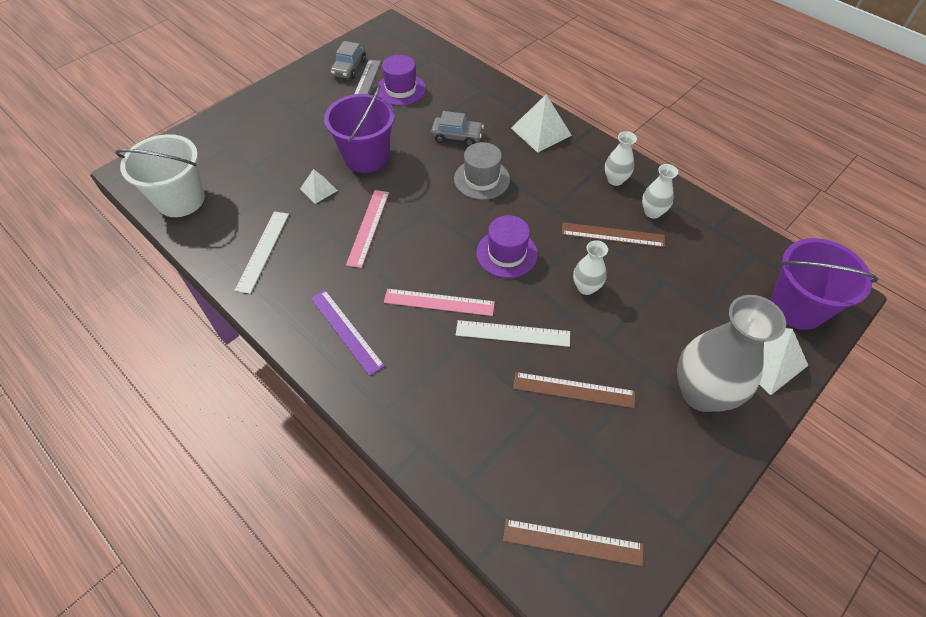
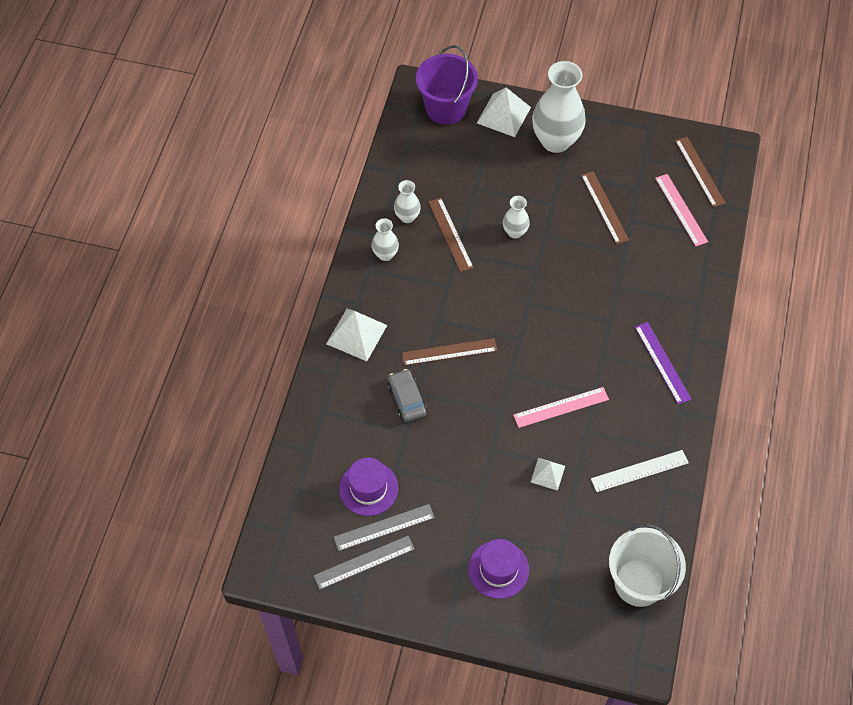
camera: 120 degrees left, 5 degrees up
purple ruler [311,290,385,376] -> purple ruler turned 45 degrees counterclockwise [635,322,692,405]
purple bucket [324,84,395,173] -> none
grey car [330,41,366,79] -> grey ruler [314,536,415,590]
pink ruler [384,289,495,316] -> pink ruler moved to [655,174,708,246]
grey hat [454,142,510,200] -> brown ruler [402,338,497,366]
white ruler [456,320,570,347] -> none
purple hat [476,215,538,278] -> purple hat moved to [468,539,529,599]
grey vase [677,295,786,412] -> white vase [532,61,586,153]

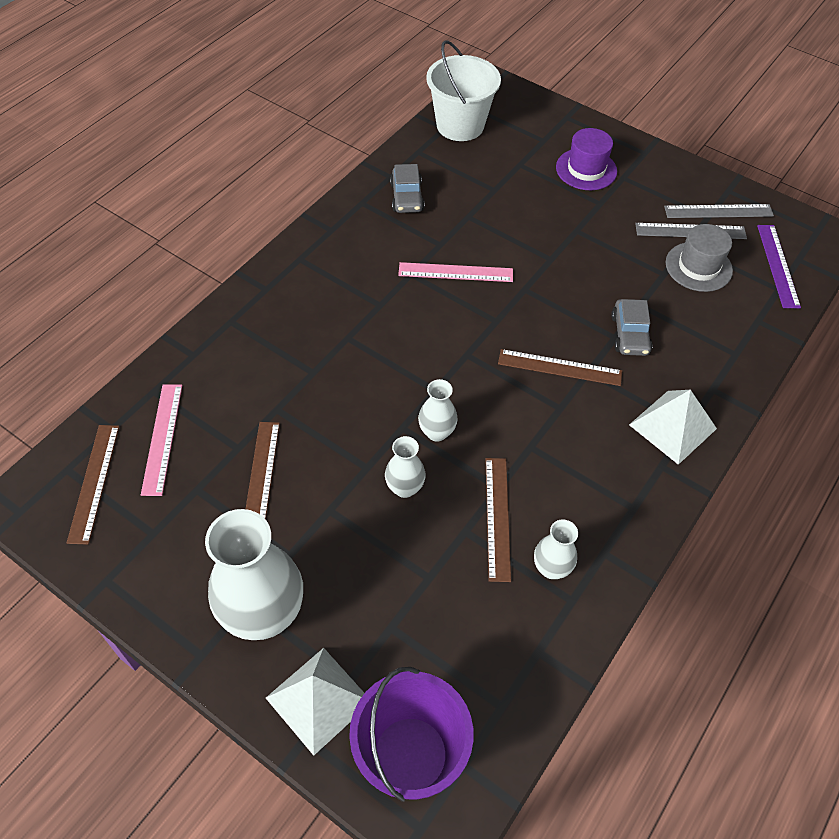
camera: 160 degrees left, 5 degrees down
purple hat [339,458,398,516] -> grey hat [666,224,733,292]
white vase [372,218,399,261] -> white vase moved to [418,379,458,442]
white pyramid [531,458,565,491] -> none
white ruler [591,450,689,492] -> grey car [390,164,425,213]
purple ruler [635,322,692,405] -> purple ruler moved to [757,225,801,308]

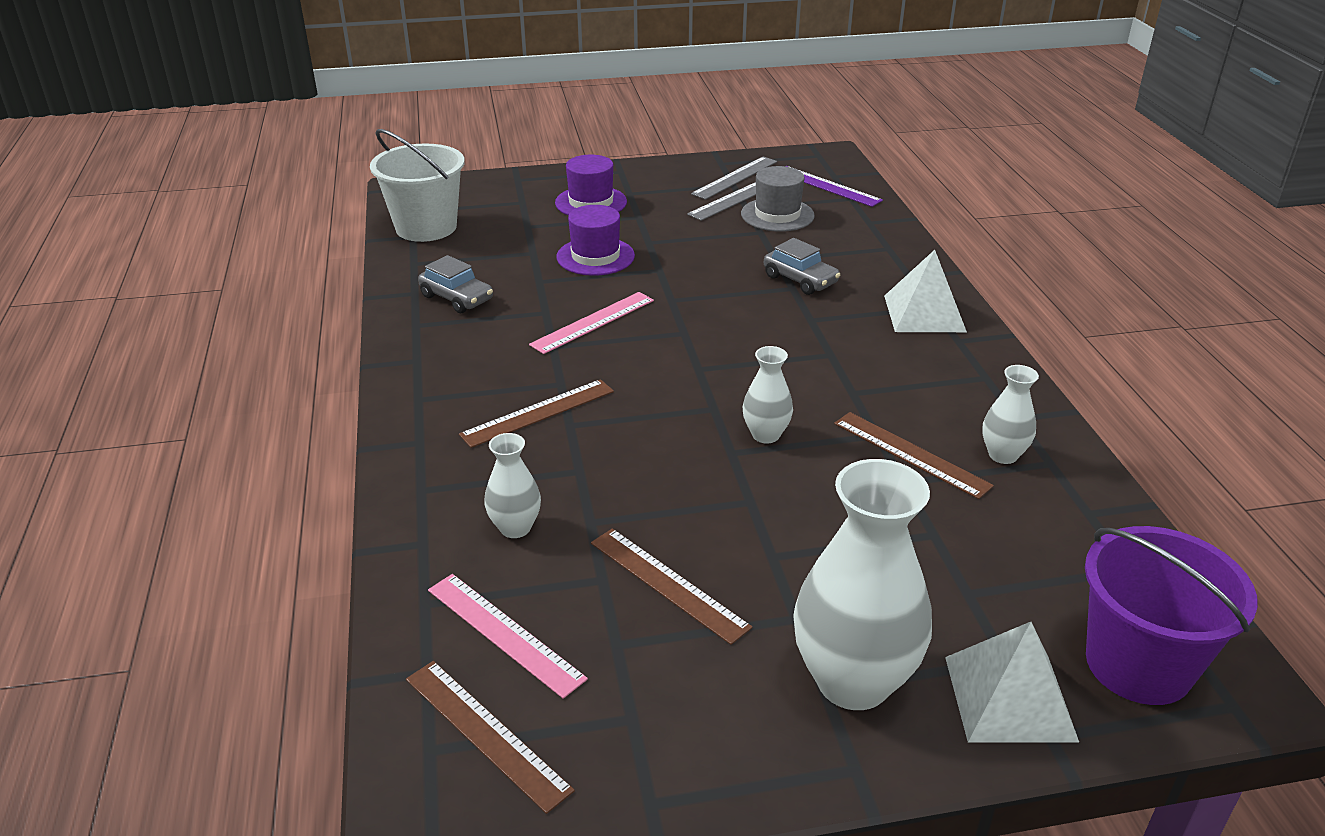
camera: 45 degrees left, 20 degrees down
white vase [385,436,426,498] -> white vase moved to [484,433,541,538]
brown ruler [498,349,622,386] -> brown ruler moved to [459,379,614,448]
none -> purple hat [557,205,635,276]

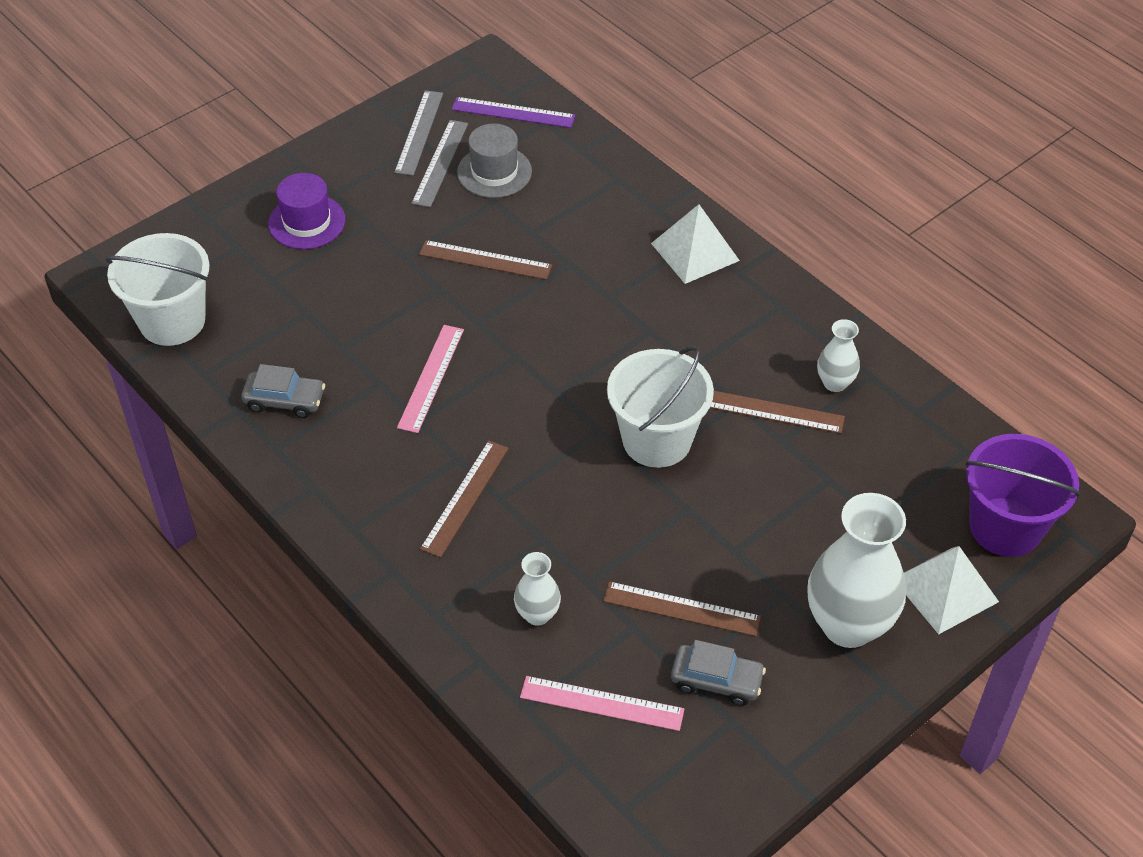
camera: 30 degrees left, 15 degrees up
brown ruler [406,661,575,814] -> brown ruler moved to [419,240,552,280]
purple hat [557,205,635,276] -> none
white vase [742,346,793,443] -> white bucket [607,346,714,468]
grey car [764,238,840,295] -> grey car moved to [671,640,766,706]

